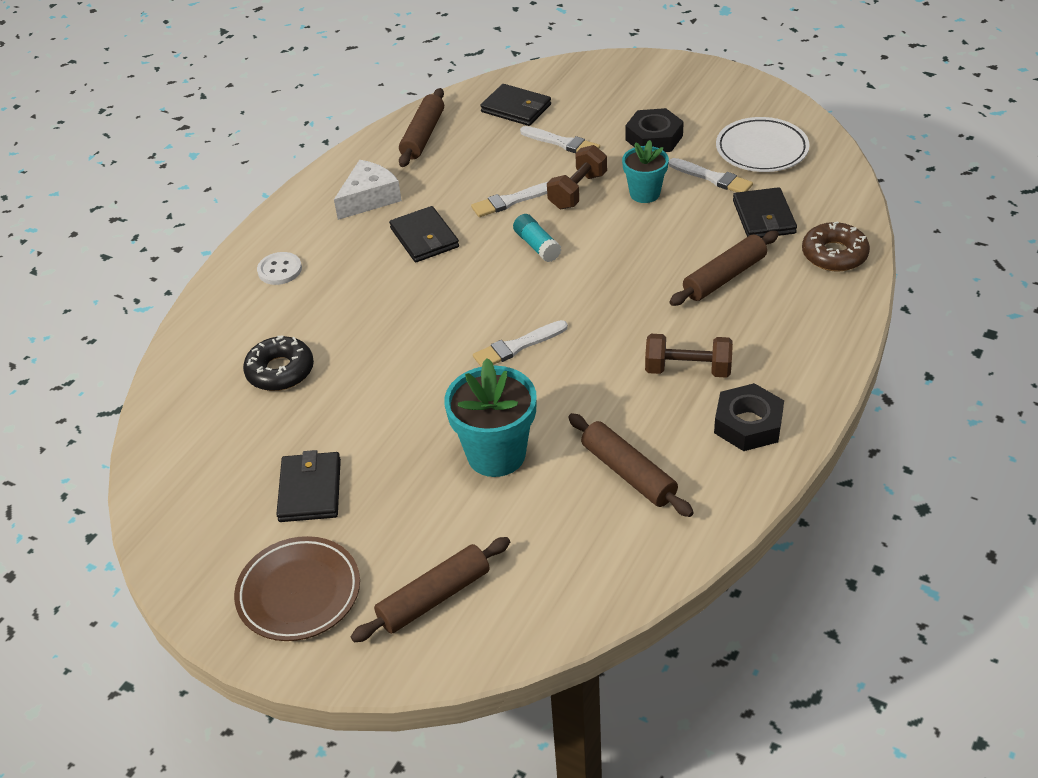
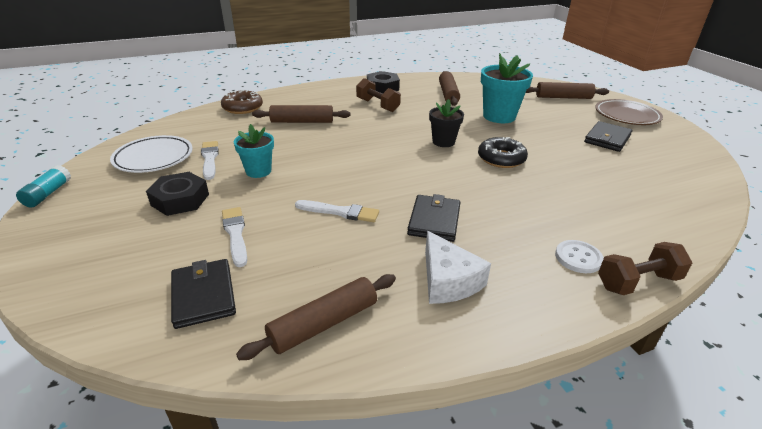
camera: 145 degrees left, 10 degrees down
black donut [243,336,314,391] -> black donut moved to [478,137,528,168]
white cheese [334,160,402,220] -> white cheese turned 105 degrees counterclockwise [425,231,491,304]
white brush [473,320,568,367] -> black flower pot [429,99,464,147]
turquoise glue stick [513,214,561,262] -> turquoise glue stick moved to [16,165,71,207]
brown dumbbell [547,145,607,209] -> brown dumbbell moved to [598,242,692,295]
black wallet [733,187,797,238] -> none

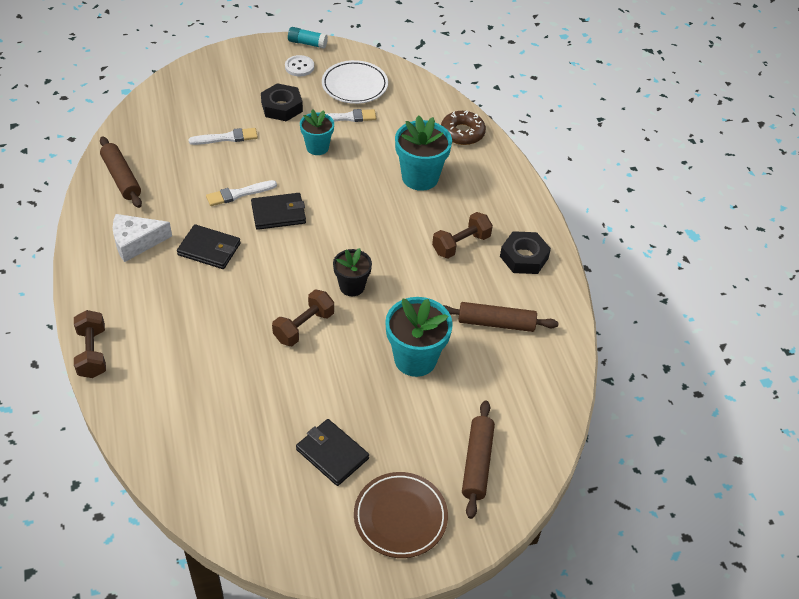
camera: 95 degrees right, 15 degrees up
black wallet [171,259,236,329] -> black wallet moved to [251,193,306,230]
brown rolling pin [252,105,350,123] -> turquoise flower pot [395,115,452,191]
white brush [295,200,379,222] -> white brush turned 45 degrees clockwise [206,180,277,206]
black donut [478,137,528,168] -> brown dumbbell [272,290,334,346]
white button [555,240,604,273] -> white button moved to [285,55,314,77]

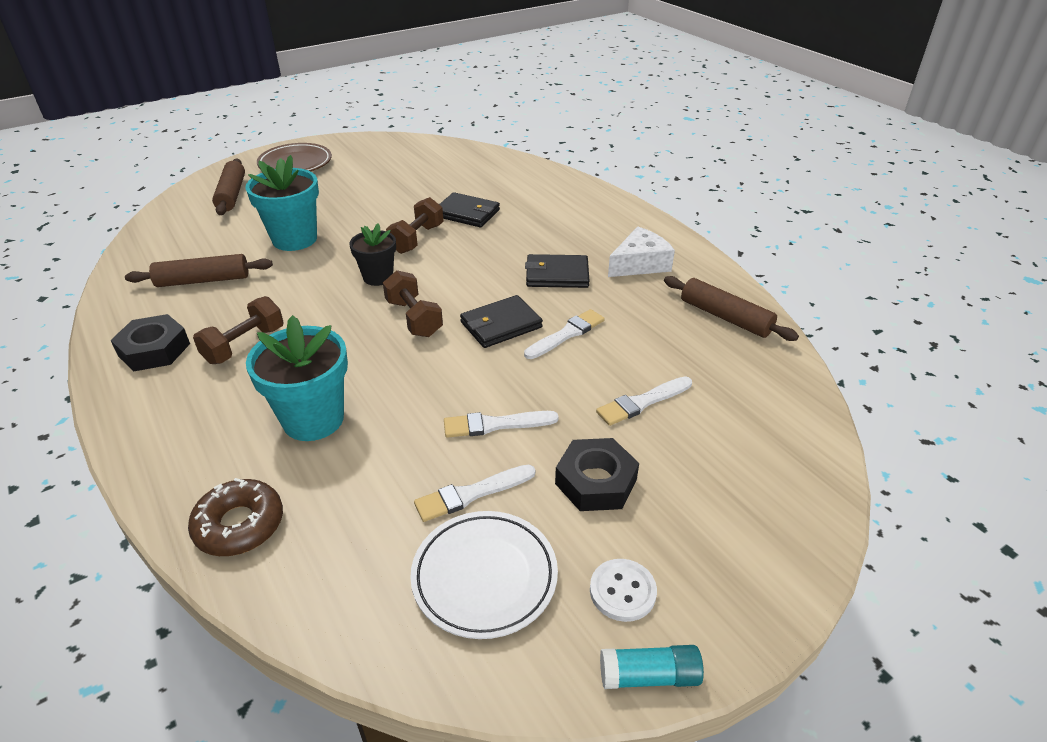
camera: 165 degrees right, 10 degrees down
brown dumbbell [74,310,106,378] -> brown dumbbell moved to [383,270,443,337]
black wallet [296,419,369,486] -> black wallet moved to [439,192,500,227]
turquoise flower pot [300,109,334,155] -> white brush [444,411,559,438]

